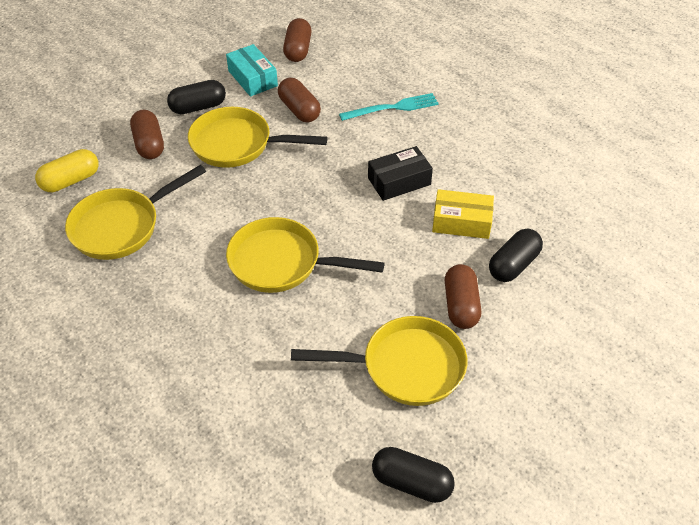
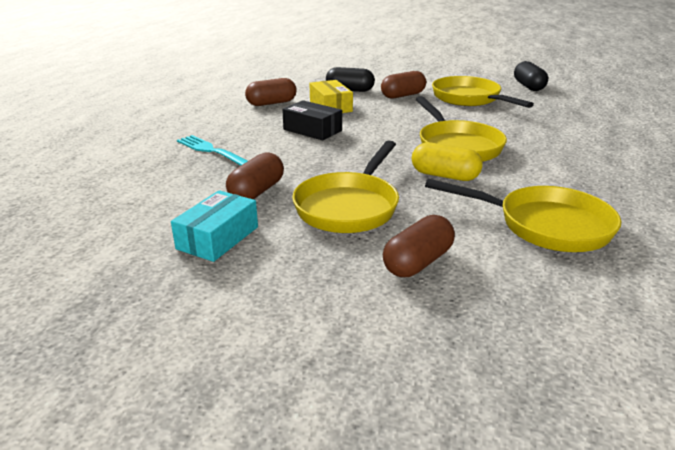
camera: 120 degrees left, 20 degrees down
yellow capsule [35,149,99,192] -> yellow capsule moved to [412,142,483,181]
black capsule [167,80,226,114] -> none
yellow pan [188,107,327,168] -> yellow pan turned 45 degrees clockwise [292,141,399,233]
brown capsule [283,18,312,62] -> brown capsule moved to [245,78,297,106]

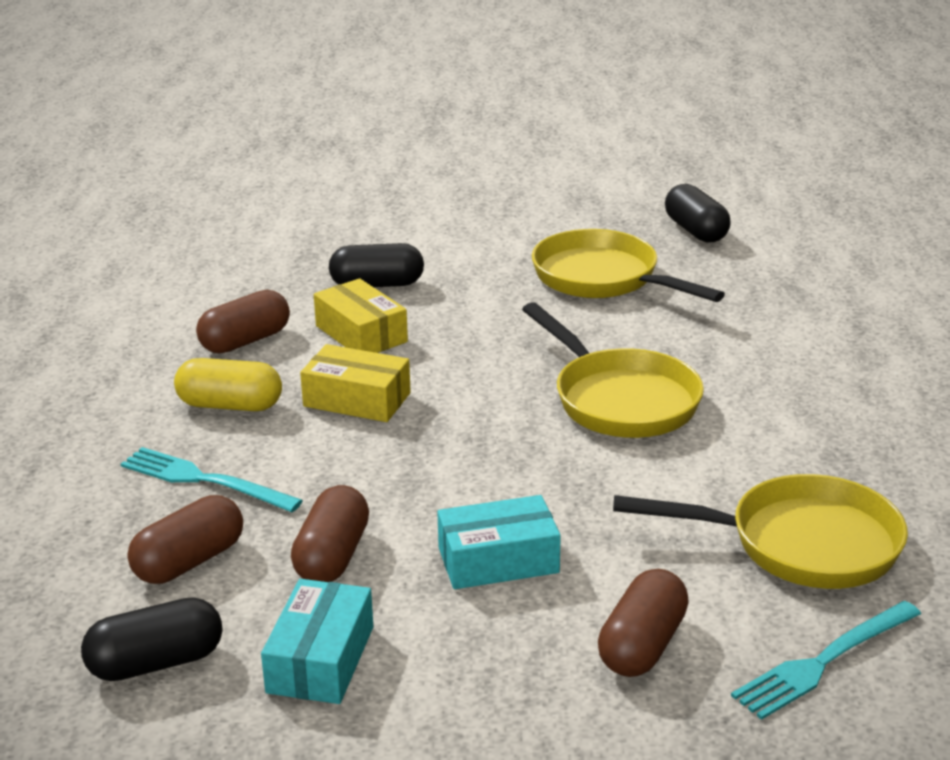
camera: 15 degrees left, 0 degrees up
black box [282,100,342,141] -> yellow box [300,344,411,422]
yellow pan [292,141,399,233] -> turquoise box [437,495,561,589]
brown capsule [381,71,426,99] -> brown capsule moved to [127,495,243,584]
yellow capsule [412,142,483,181] -> yellow capsule moved to [174,358,282,411]
none -> black capsule [81,597,223,681]
none -> turquoise fork [731,601,921,720]

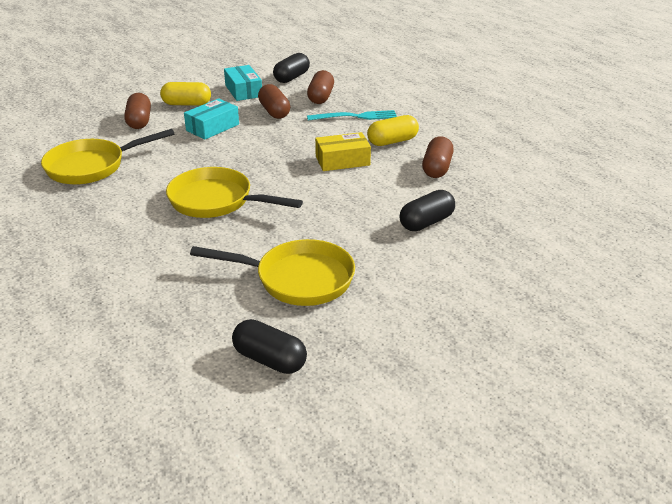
camera: 145 degrees right, 5 degrees up
yellow box [314,278,408,353] -> none
turquoise fork [731,601,921,720] -> none
none -> yellow capsule [160,82,211,106]

